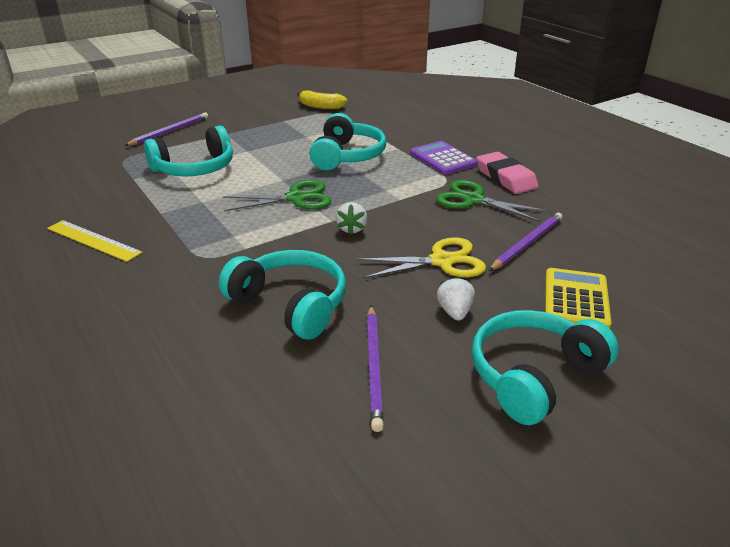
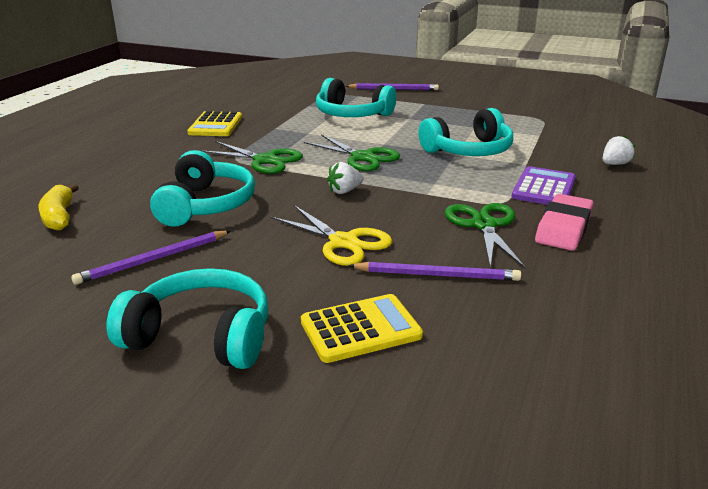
camera: 55 degrees right, 5 degrees down
yellow ruler [47,220,142,262] -> yellow calculator [187,111,242,136]
yellow banana [297,91,347,109] -> yellow banana moved to [38,184,79,231]
white strawberry [437,276,475,321] -> white strawberry moved to [602,135,635,165]
none -> green scissors [200,141,303,174]

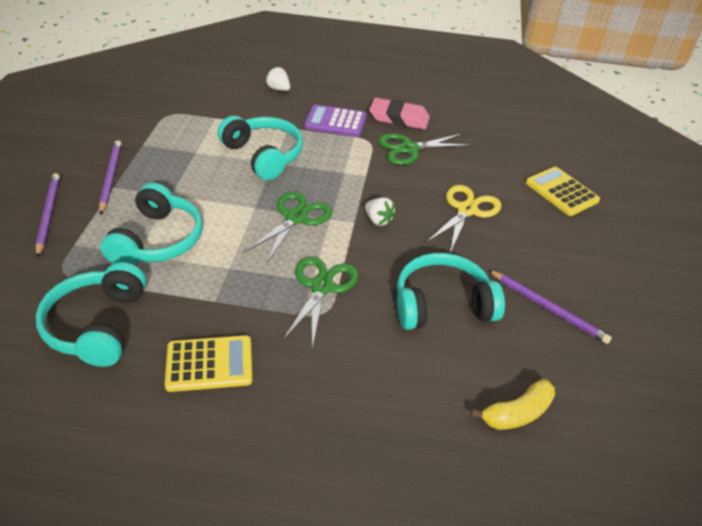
camera: 105 degrees left, 15 degrees up
turquoise headphones [106,268,268,369] -> turquoise headphones moved to [36,262,146,367]
purple pencil [348,262,521,281] -> purple pencil moved to [99,140,122,215]

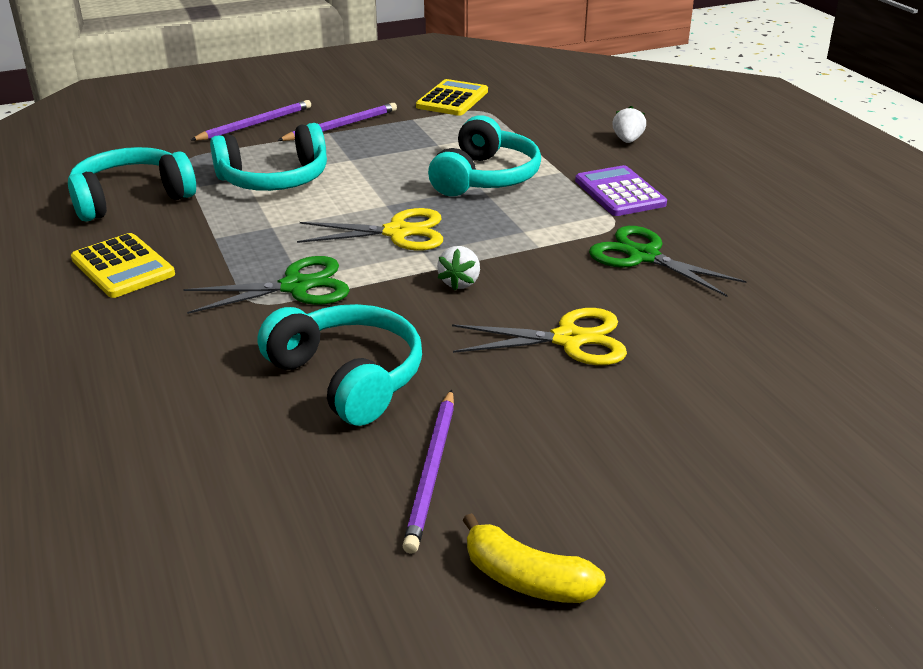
camera: 60 degrees right, 10 degrees down
green scissors [243,192,333,264] -> yellow scissors [297,208,443,251]
pink eraser [369,98,430,129] -> none
yellow banana [471,379,555,430] -> yellow banana moved to [462,513,606,603]
yellow calculator [526,167,600,216] -> yellow calculator moved to [416,79,488,116]

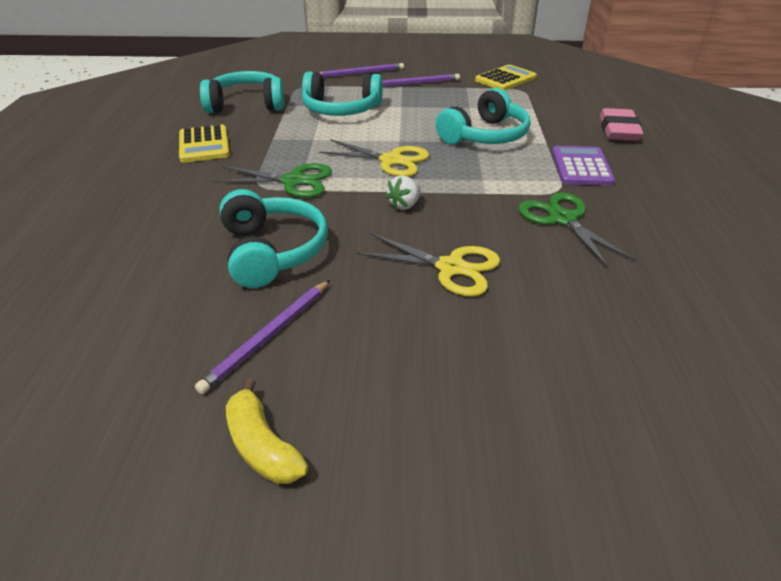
camera: 25 degrees right, 5 degrees up
white strawberry [612,106,646,143] -> pink eraser [600,108,644,141]

